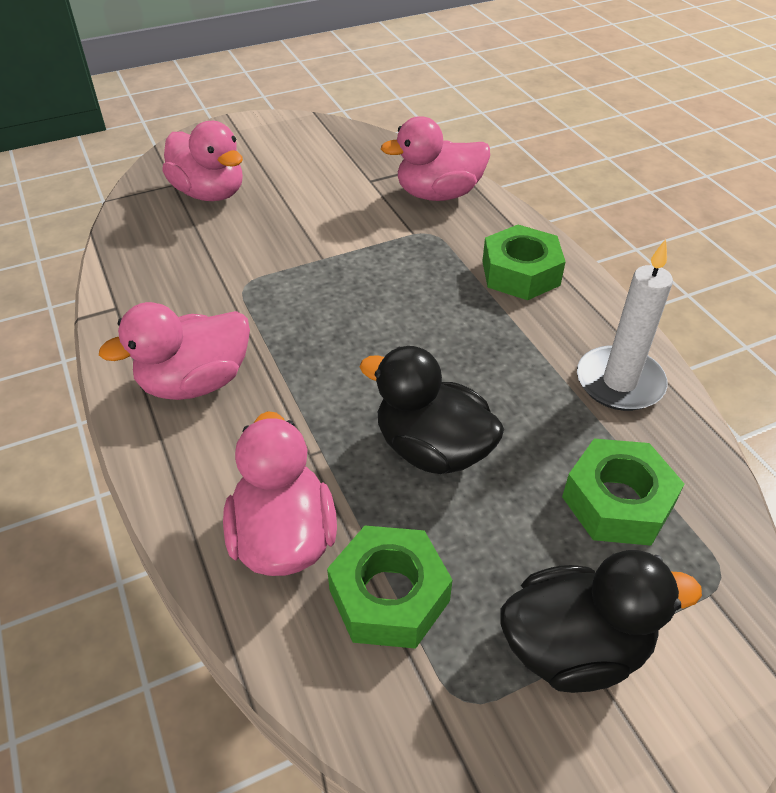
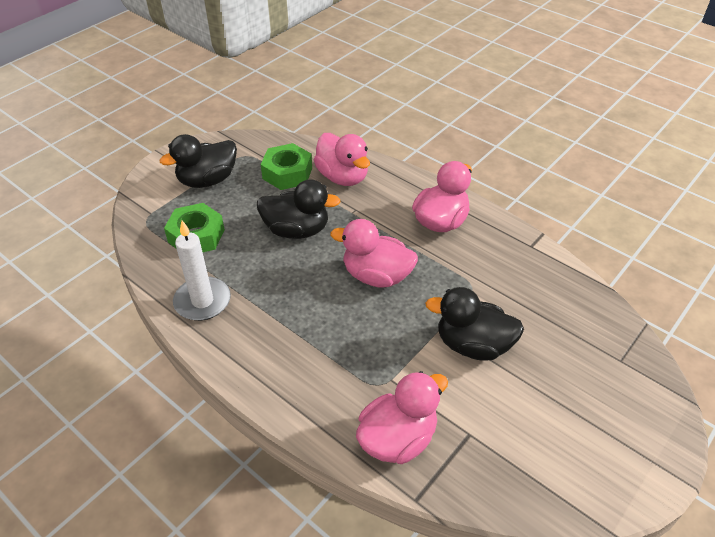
camera: 155 degrees right, 0 degrees up
pink duck [162,121,243,201] -> pink duck moved to [330,219,418,288]
green nut [482,225,566,300] -> none
none -> black duck [425,287,524,361]

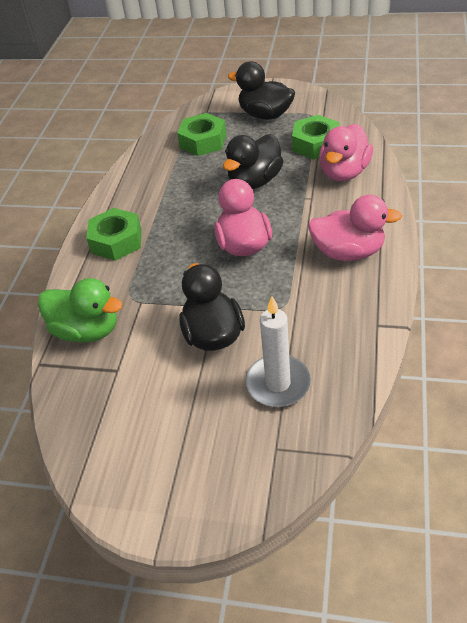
camera: 65 degrees right, 0 degrees up
white candle [173,221,231,321] -> white candle moved to [245,296,311,407]
black duck [257,179,341,239] -> black duck turned 60 degrees clockwise [223,134,284,189]
pink duck [356,371,448,464] -> green duck [38,278,122,343]
none -> green nut [86,208,141,261]

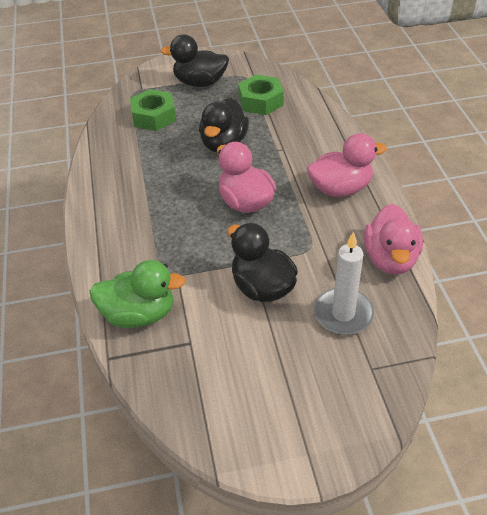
camera: 25 degrees left, 0 degrees up
green nut [86,208,141,261] -> none
pink duck [319,124,373,181] -> pink duck moved to [364,204,423,274]

